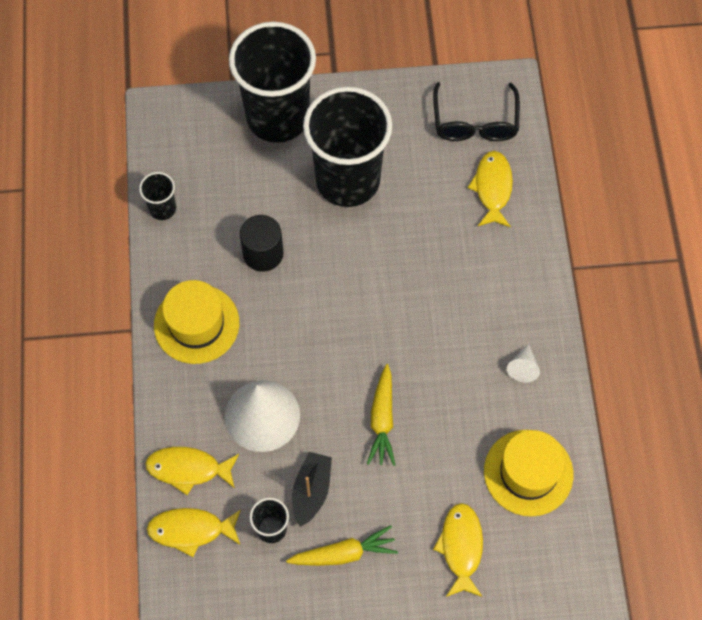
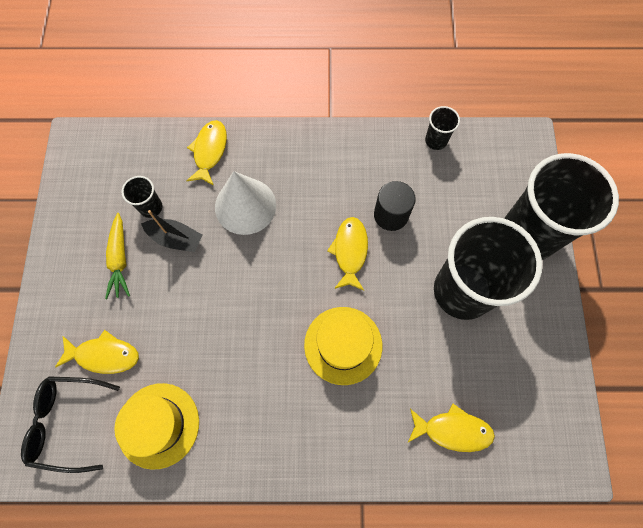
camera: 95 degrees right, 5 degrees up
yellow fish [147,508,241,557] -> yellow fish moved to [327,217,368,290]
yellow hat [154,280,239,364] -> yellow hat moved to [304,307,382,385]
yellow carrot [367,364,395,466] -> none
black glasses [433,82,520,141] -> black glasses moved to [21,376,120,473]
white cone [507,343,540,383] -> none

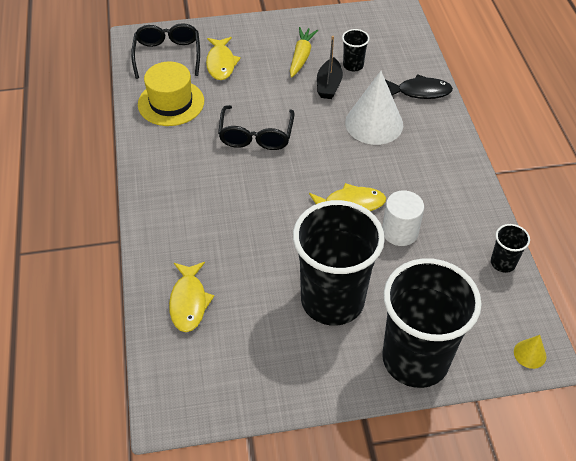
camera: 80 degrees right, 20 degrees down
yellow carrot [105,213,130,299] -> yellow carrot turned 120 degrees clockwise [290,27,318,77]
yellow fish [186,120,227,186] -> black fish [385,74,453,99]
yellow hat [304,307,382,385] -> none
black cylinder [374,181,416,231] -> white cylinder [382,191,424,246]
none -> black glasses [218,105,295,150]
none -> yellow cone [514,335,547,369]

